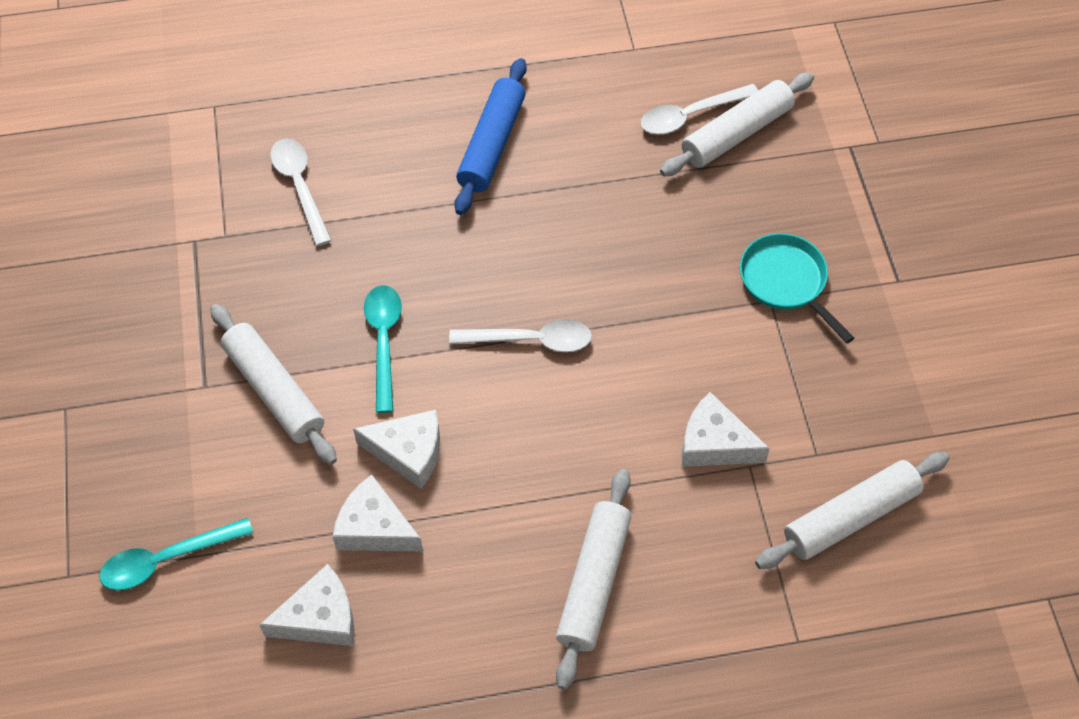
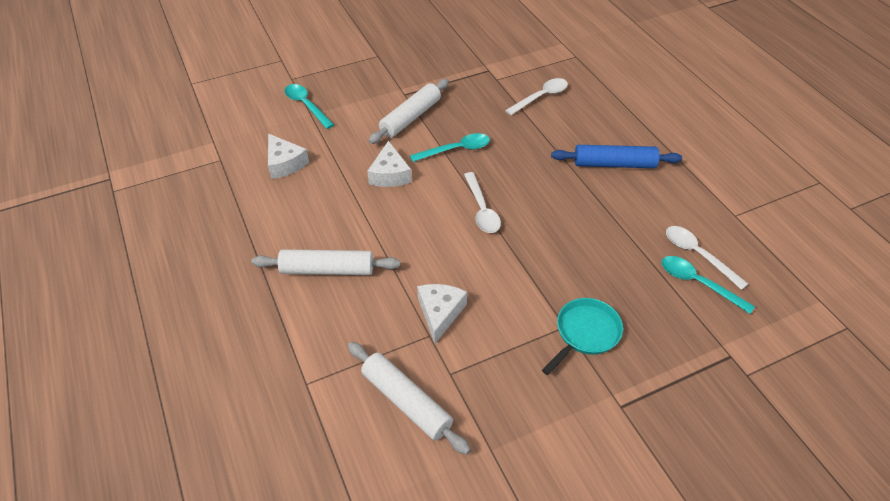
camera: 75 degrees right, 10 degrees down
white cheese [333,475,423,551] -> none
white rolling pin [660,73,814,176] -> turquoise spoon [661,256,755,314]

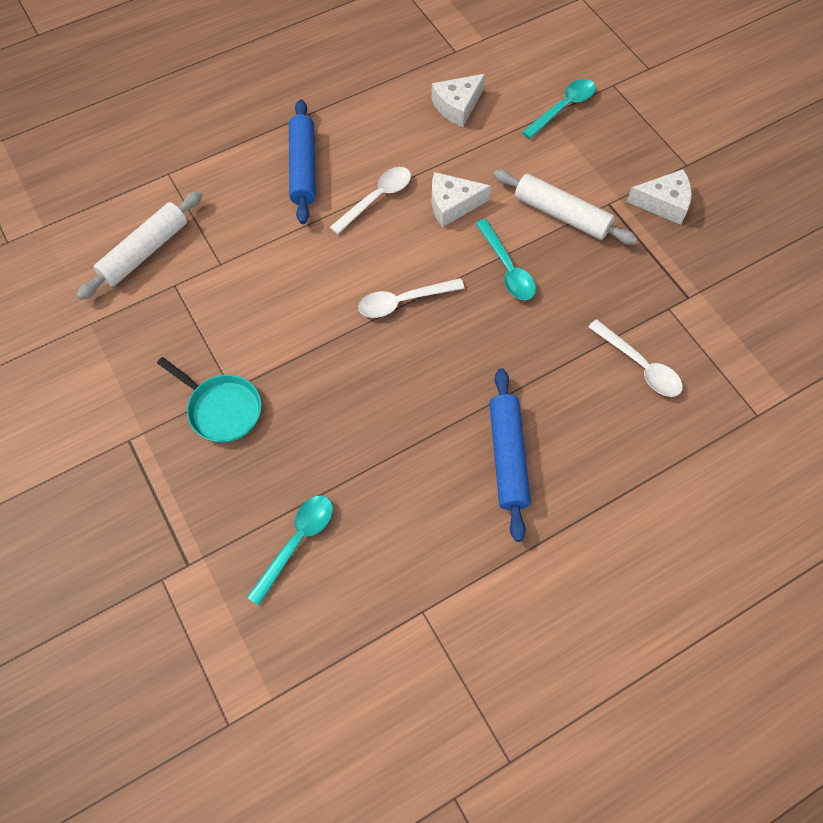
camera: 85 degrees right, 15 degrees up
white rolling pin [252,249,400,275] -> blue rolling pin [289,99,316,224]
white cheese [417,284,467,343] -> white cheese moved to [627,169,692,225]
white spoon [666,226,748,290] -> white spoon moved to [330,167,411,235]

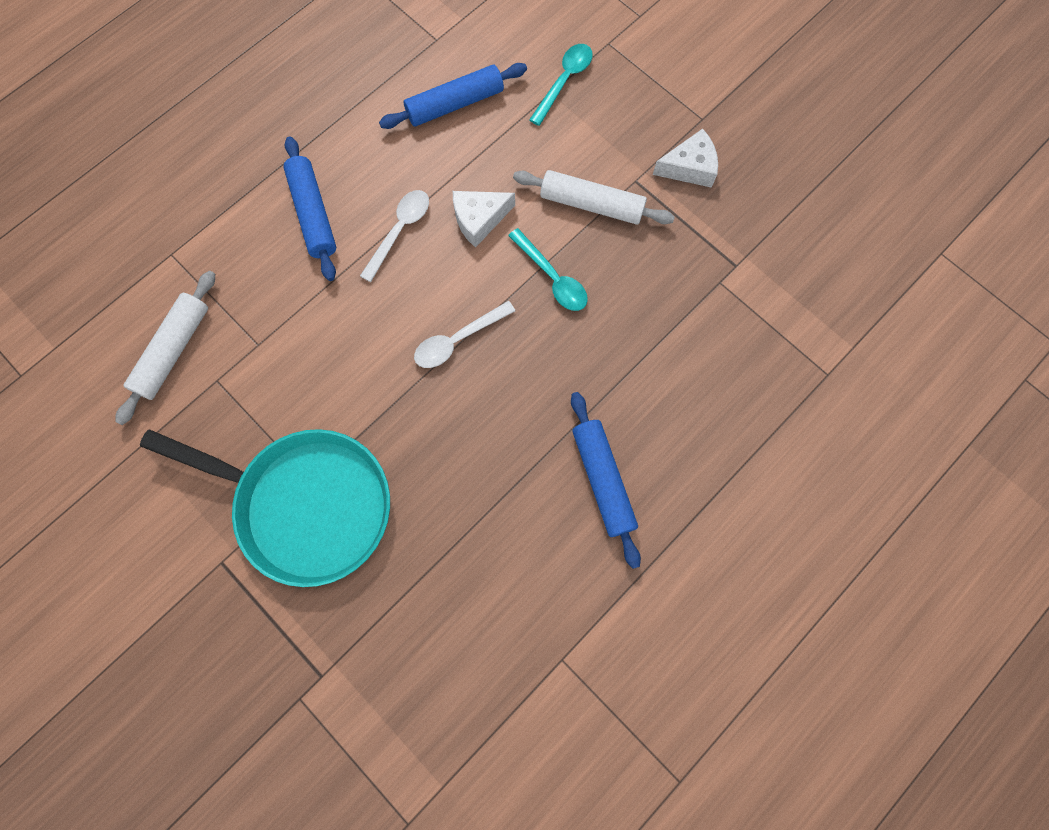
camera: 15 degrees left, 10 degrees up
turquoise pan [157,357,261,443] -> turquoise pan [140,429,390,587], size x2.01
turquoise spoon [247,496,333,606] -> none
white cheese [431,74,485,127] -> blue rolling pin [379,63,527,129]
white spoon [588,319,683,397] -> none

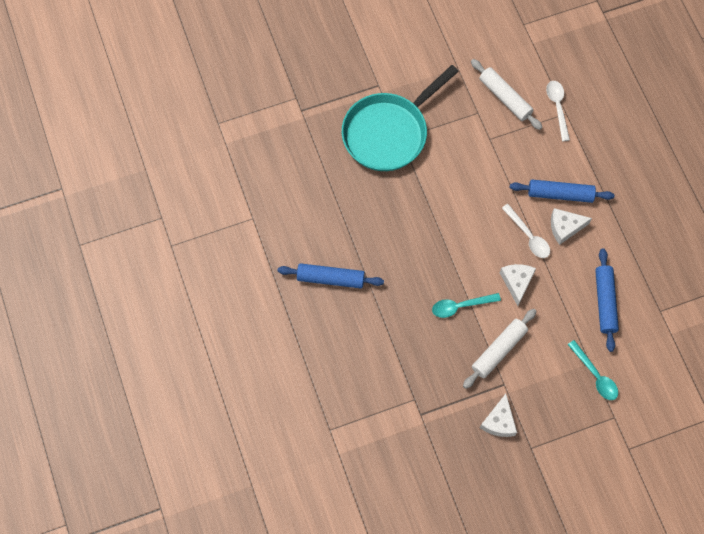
camera: 115 degrees right, 5 degrees down
white spoon [414,301,515,368] -> white spoon moved to [546,81,570,141]
none -> white cheese [551,208,592,245]

